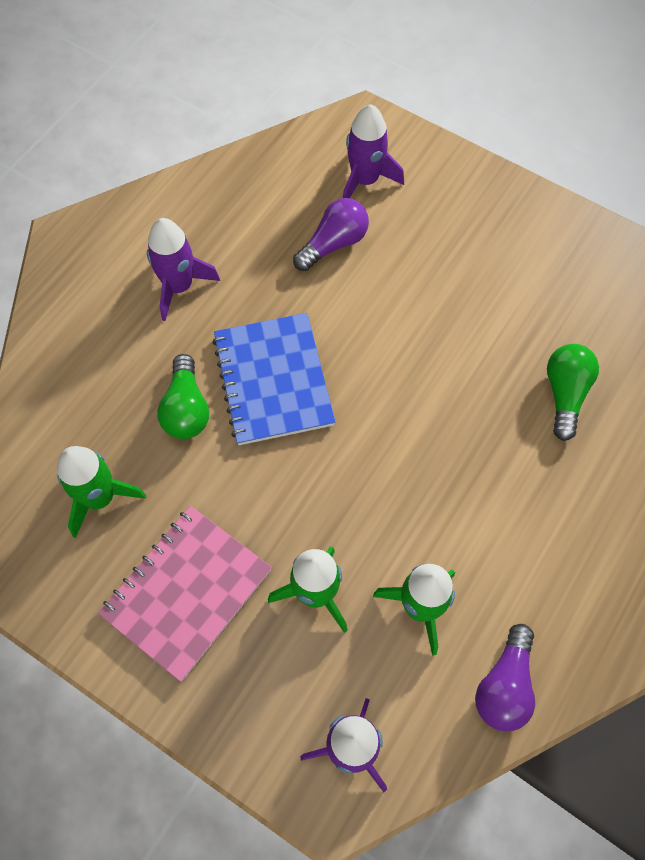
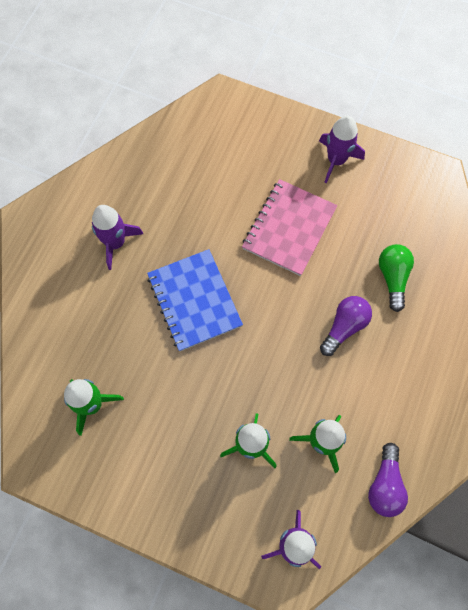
camera: 10 degrees left, 5 degrees up
pink notebook [98,506,272,682] -> pink notebook moved to [242,179,337,276]
green light bulb [157,354,209,439] -> none
purple light bulb [293,198,369,271] -> purple light bulb moved to [320,296,372,356]
purple rocket [343,104,404,198] -> purple rocket moved to [319,116,365,183]

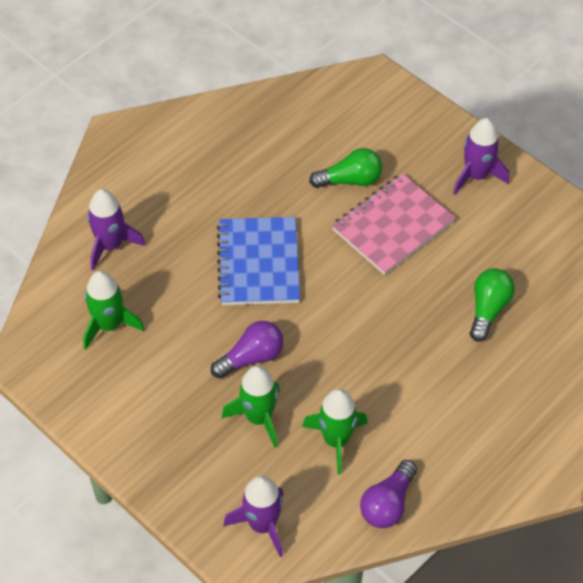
camera: 20 degrees right, 15 degrees down
purple rocket [92,205,143,270] -> purple rocket moved to [87,189,145,271]
purple light bulb [320,296,372,356] -> purple light bulb moved to [211,321,283,379]
none -> green light bulb [309,148,382,188]

